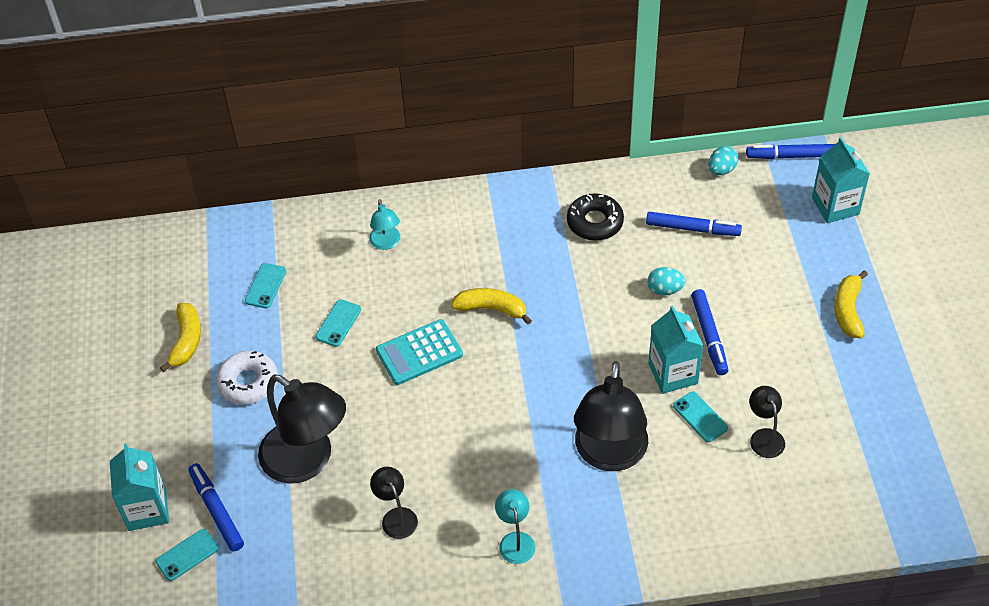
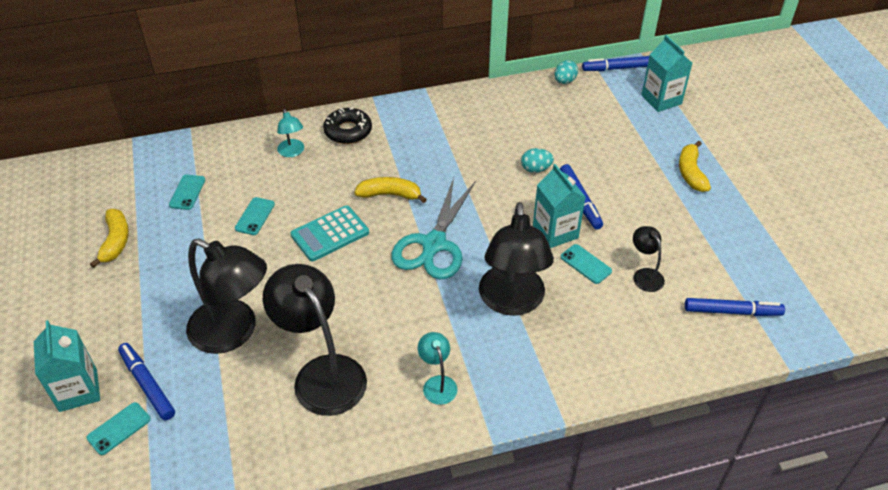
camera: 10 degrees left, 5 degrees down
white donut [216,351,278,404] -> none
black lamp [370,467,418,539] -> black lamp [263,264,367,416], size x2.12
black donut [567,193,624,241] -> black donut moved to [323,108,372,144]
blue marker [646,212,742,236] -> blue marker moved to [685,298,785,316]
none -> turquoise scissors [391,178,475,279]

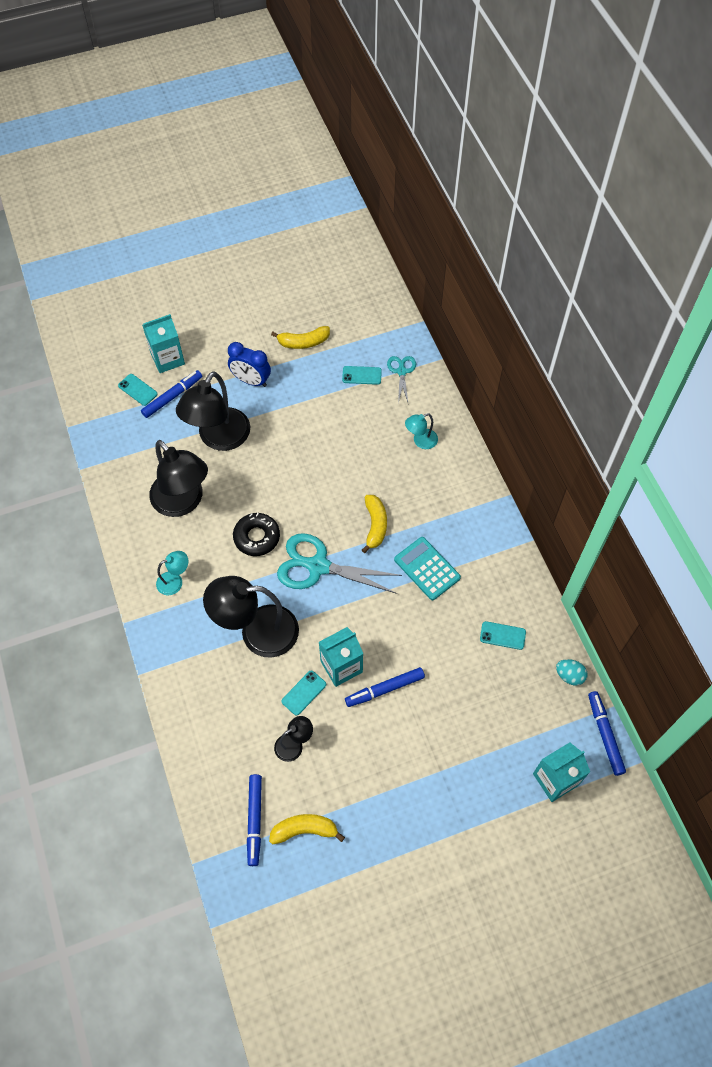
camera: 85 degrees right, 15 degrees up
turquoise phone [235,197,275,235] -> turquoise phone moved to [480,621,526,650]
black lamp [263,264,367,416] -> black lamp turned 90 degrees clockwise [149,440,208,517]
turquoise calculator [290,205,369,261] -> turquoise calculator moved to [394,537,461,600]
black donut [323,108,372,144] -> black donut moved to [233,513,280,556]
turquoise egg [521,148,554,173] -> none
yellow banana [679,141,711,192] -> yellow banana moved to [269,814,345,844]
none -> blue clock [228,342,271,387]
none -> turquoise scissors [387,356,416,403]

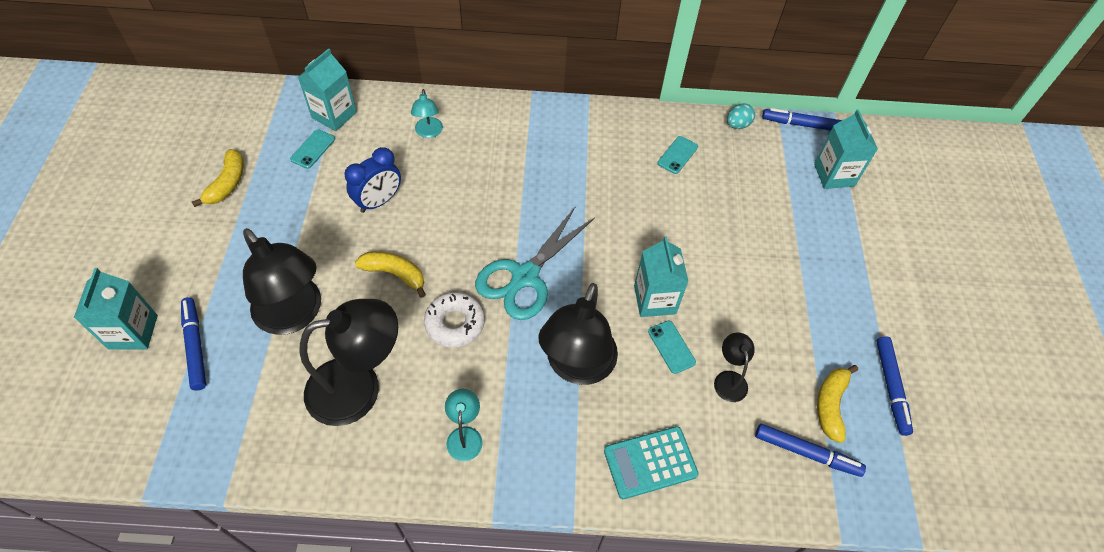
camera: 70 degrees left, 5 degrees down
turquoise phone [118,374,158,406] -> none
blue clock [228,342,271,387] -> blue clock moved to [344,147,401,213]
black donut [233,513,280,556] -> white donut [424,292,485,348]
blue marker [345,667,425,707] -> blue marker moved to [876,336,913,436]
yellow banana [362,495,387,553] -> yellow banana moved to [355,251,426,298]
turquoise scissors [387,356,416,403] -> turquoise carton [298,48,357,131]
turquoise calculator [394,537,461,600] -> turquoise calculator moved to [604,426,699,499]

